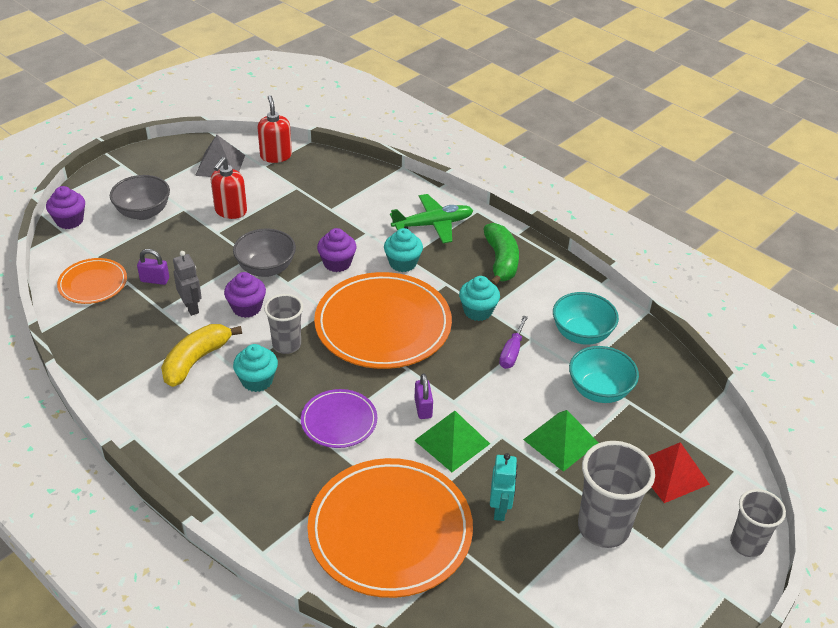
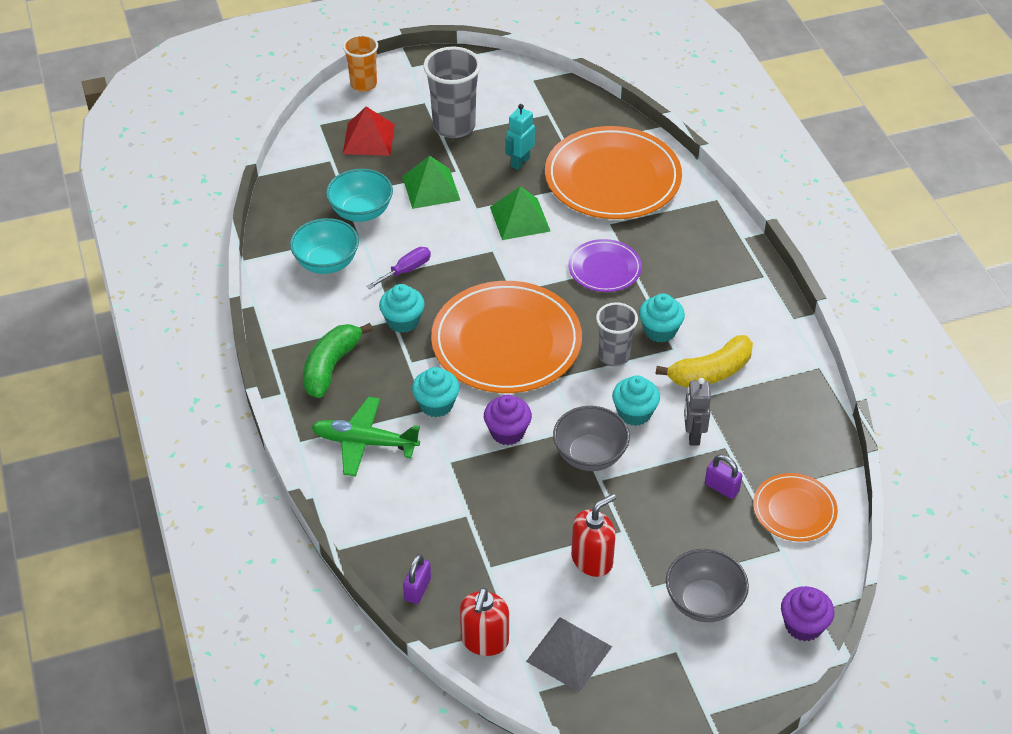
camera: 150 degrees left, 5 degrees up
purple cupcake [224,272,266,318] -> turquoise cupcake [612,375,660,426]
purple padlock [415,374,433,419] -> purple padlock moved to [403,554,431,604]
grey cup [730,489,786,557] -> orange cup [343,34,378,92]

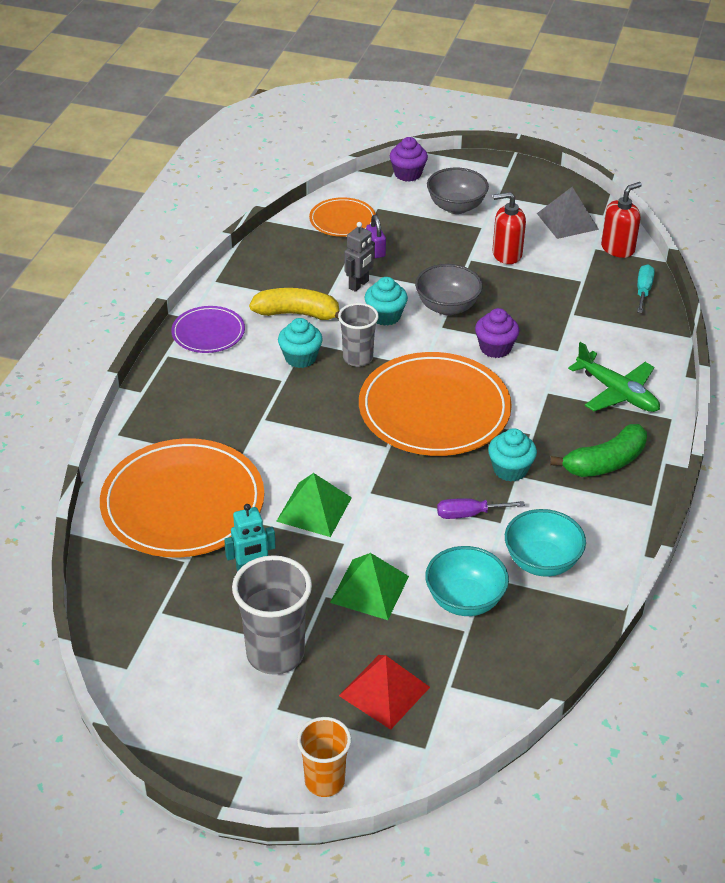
camera: 145 degrees left, 5 degrees down
purple padlock [403,554,431,604] -> turquoise screwdriver [637,264,655,313]
turquoise cupcake [412,367,460,417] -> none
purple plate [568,239,642,292] -> purple plate moved to [171,306,245,353]

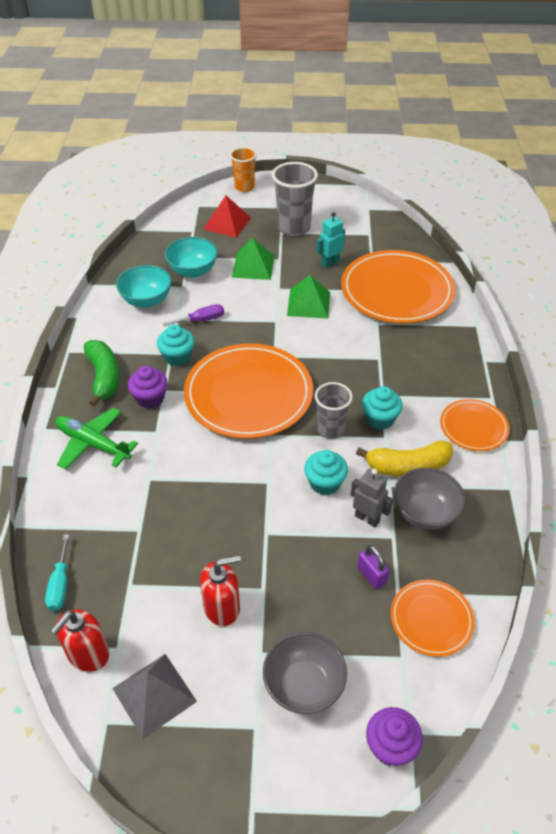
camera: 165 degrees right, 5 degrees up
purple plate [171,306,245,353] -> orange plate [440,399,510,451]
grey robot [345,222,375,292] -> grey robot turned 105 degrees clockwise [351,469,393,527]
grey bowl [415,264,483,315] -> grey bowl moved to [394,468,466,530]
purple cupcake [475,308,519,358] -> purple cupcake moved to [128,366,168,409]
green banana [550,424,647,477] -> green banana turned 120 degrees clockwise [84,340,119,407]

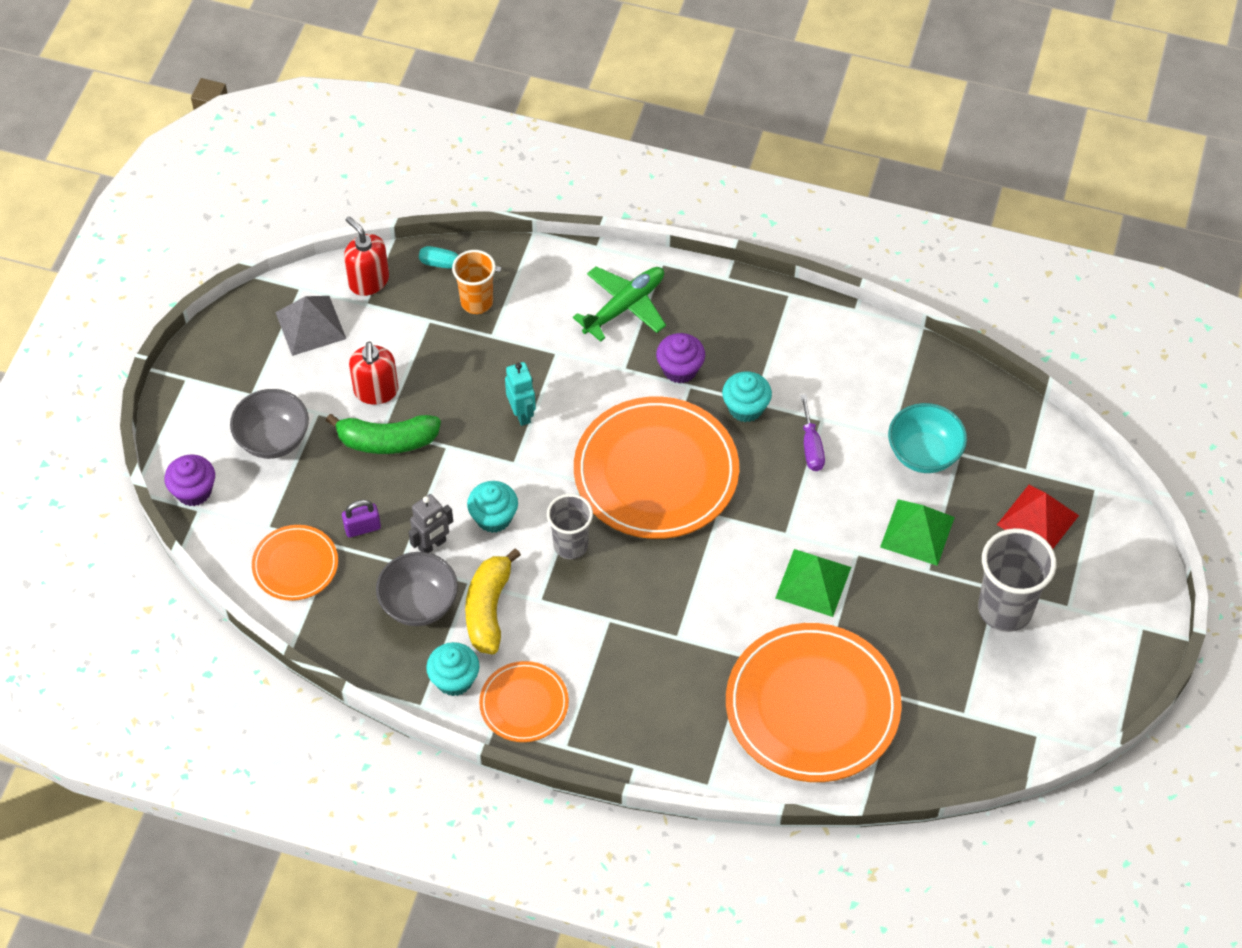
camera: 105 degrees right, 10 degrees up
green banana [84,340,119,407] -> green banana moved to [326,414,441,454]
turquoise bowl [116,265,172,308] -> none
orange cup [230,147,257,192] -> orange cup moved to [452,250,496,314]
turquoise robot [316,212,345,268] -> turquoise robot moved to [505,362,536,426]
turquoise cupcake [362,386,403,430] -> turquoise cupcake moved to [426,642,480,696]

